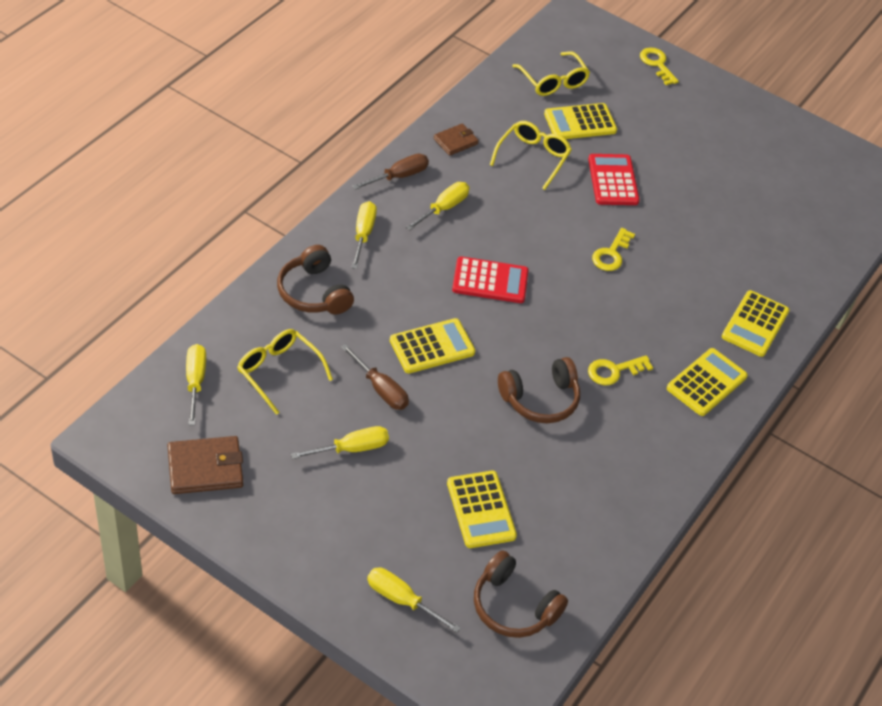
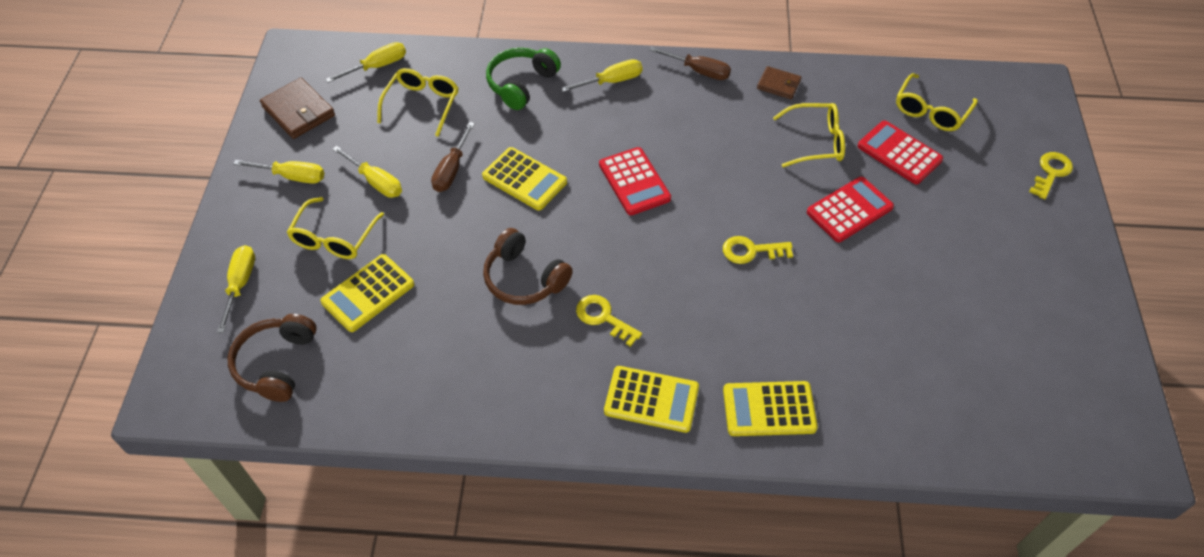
camera: 65 degrees right, 5 degrees up
brown headphones [277,245,354,314] -> green headphones [486,48,561,110]
yellow screwdriver [406,182,469,230] -> yellow screwdriver moved to [233,160,324,184]
yellow calculator [544,103,617,139] -> red calculator [857,121,943,185]
none -> yellow glasses [286,197,384,259]

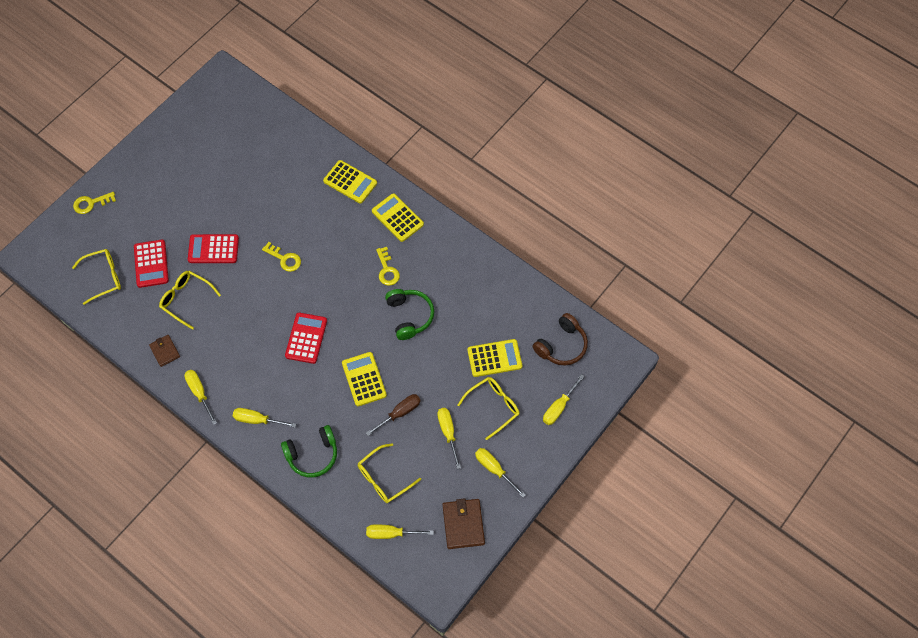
camera: 145 degrees left, 10 degrees up
brown headphones [483,228,573,305] -> green headphones [385,289,434,340]
brown screwdriver [650,47,731,80] -> yellow screwdriver [185,370,217,425]

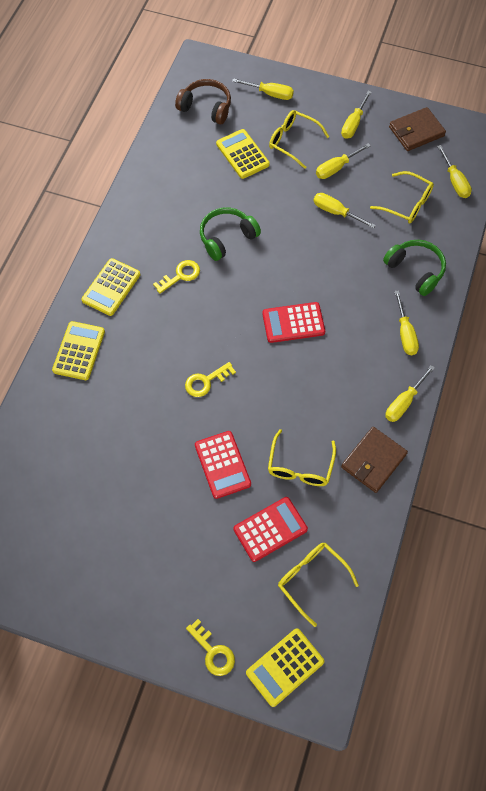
camera: 110 degrees left, 0 degrees up
brown wallet [149,335,180,367] -> brown wallet [341,427,408,493], size x1.61
yellow key [262,242,301,272] -> yellow key turned 135 degrees counterclockwise [185,362,236,397]
yellow calculator [342,352,387,406] -> yellow calculator moved to [246,628,324,707]
brown screwdriver [366,394,421,436] -> yellow screwdriver [313,193,376,229]

